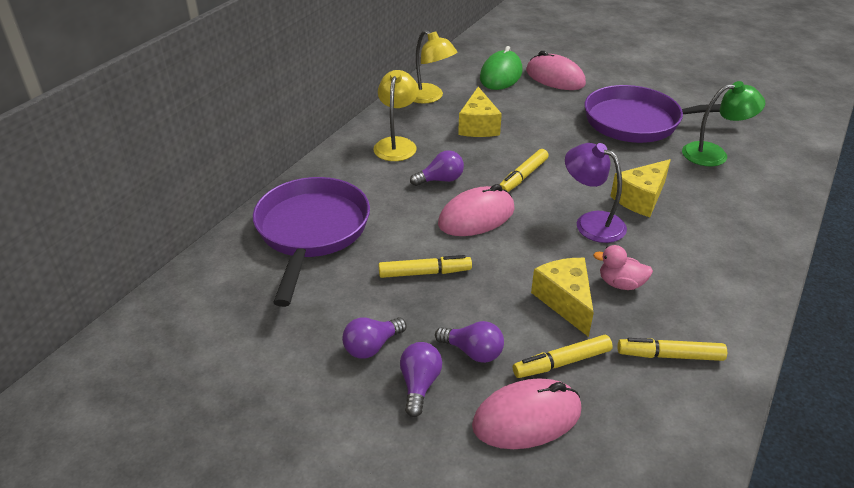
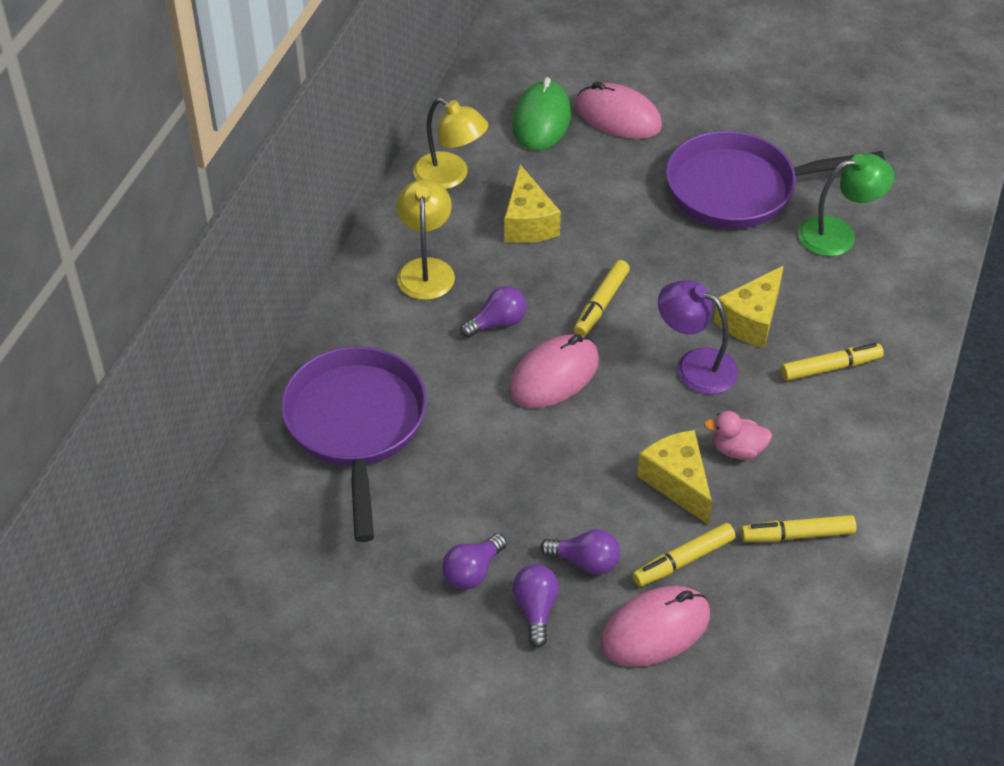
camera: 10 degrees left, 10 degrees up
yellow marker [378,255,472,278] -> yellow marker moved to [781,343,884,381]

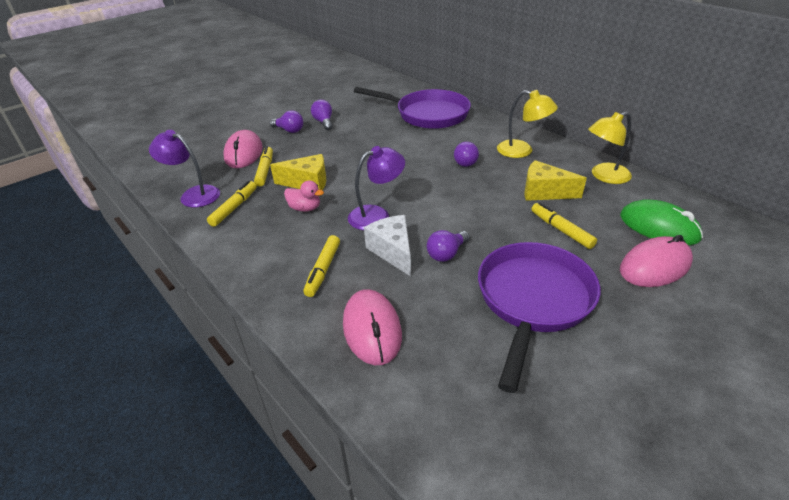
camera: 120 degrees right, 10 degrees down
pink mouse [509,334,599,408] -> pink mouse moved to [343,289,402,365]
purple light bulb [540,529,620,575] -> purple light bulb moved to [427,230,470,262]
yellow marker [574,260,630,336] -> yellow marker moved to [531,202,597,249]
pink duck [704,411,772,460] -> pink duck turned 75 degrees clockwise [284,180,324,212]
yellow cheese [714,266,784,348] -> white cheese [364,215,411,276]
green lamp [798,153,894,256] -> none
none -> purple lamp [149,130,220,207]

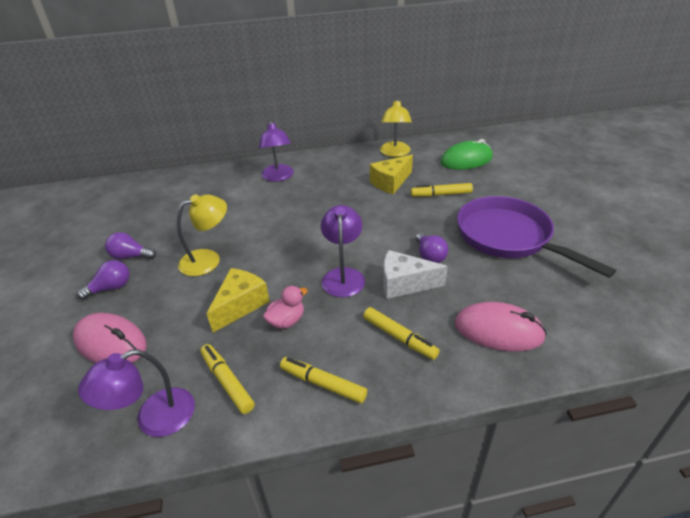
camera: 60 degrees left, 0 degrees up
yellow marker [254,146,273,186] -> yellow marker moved to [280,357,367,403]
purple pan [354,87,471,129] -> none
purple light bulb [454,142,479,167] -> none
yellow lamp [497,90,558,158] -> yellow lamp moved to [177,194,227,276]
pink mouse [620,235,693,287] -> none
none -> purple lamp [259,120,294,182]

